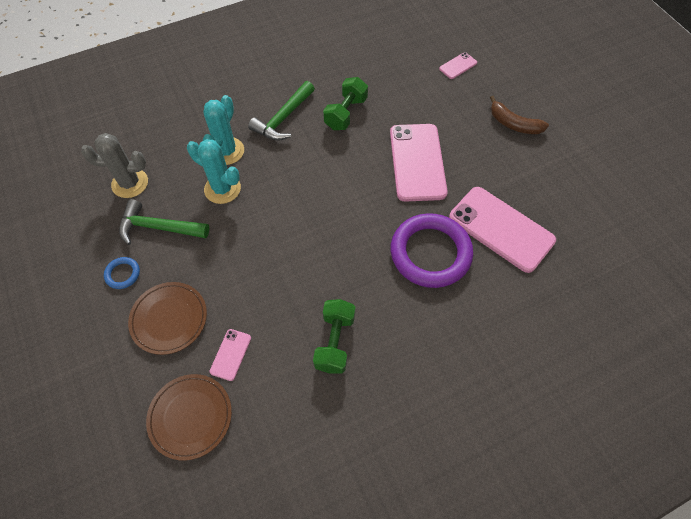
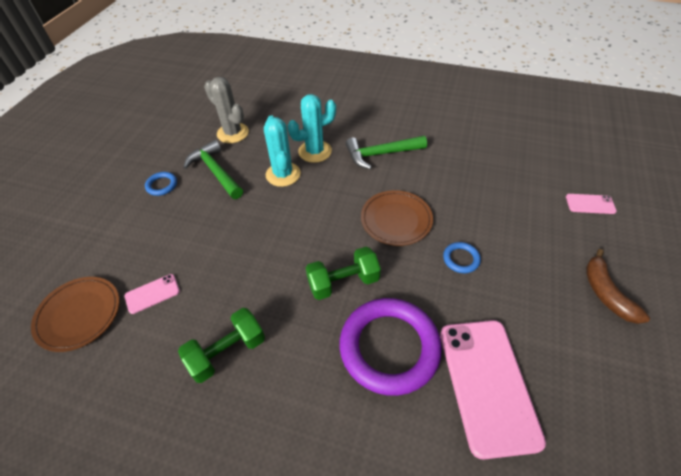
camera: 45 degrees right, 10 degrees down
brown plate [128,282,207,355] -> brown plate moved to [361,190,433,246]
green dumbbell [323,77,368,130] -> green dumbbell moved to [306,246,381,300]
pink phone [390,124,448,202] -> blue ring [443,242,481,273]

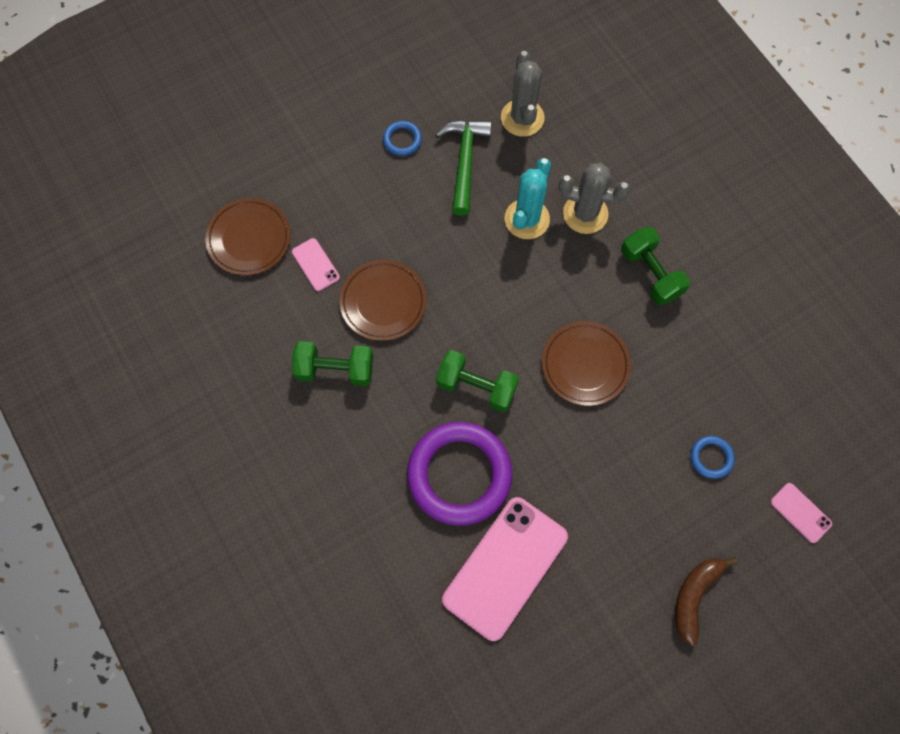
camera: 40 degrees right, 20 degrees up
pink phone [125,274,180,314] -> pink phone turned 45 degrees clockwise [292,238,340,291]
turquoise cactus [287,94,336,163] -> grey cactus [558,163,630,234]
green hammer [346,136,427,169] -> green dumbbell [621,227,690,305]
blue ring [443,242,481,273] -> blue ring moved to [691,436,735,479]
none -> brown plate [339,260,426,341]

